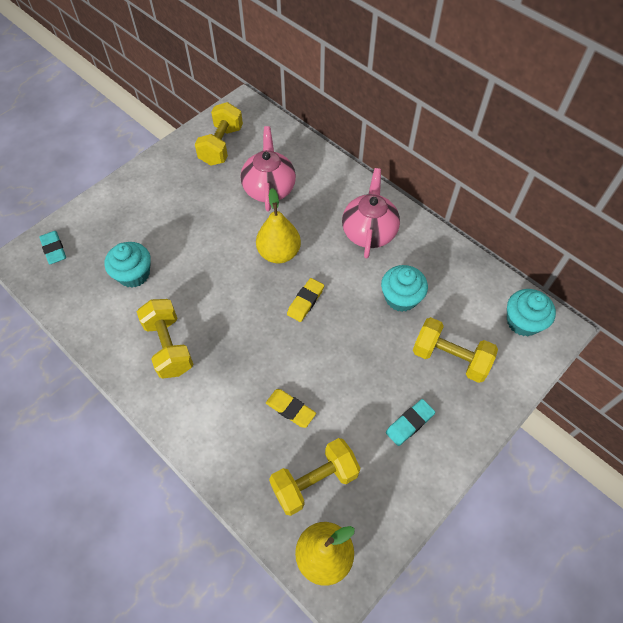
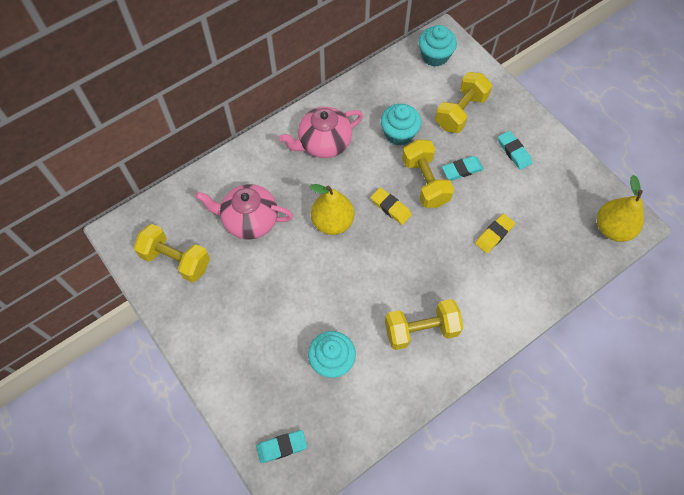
camera: 80 degrees left, 5 degrees up
yellow dumbbell [269,438,360,516] -> yellow dumbbell moved to [402,139,454,208]
pink teapot [342,168,400,258] -> pink teapot turned 45 degrees counterclockwise [279,106,363,158]
none -> turquoise eraser [442,156,484,180]

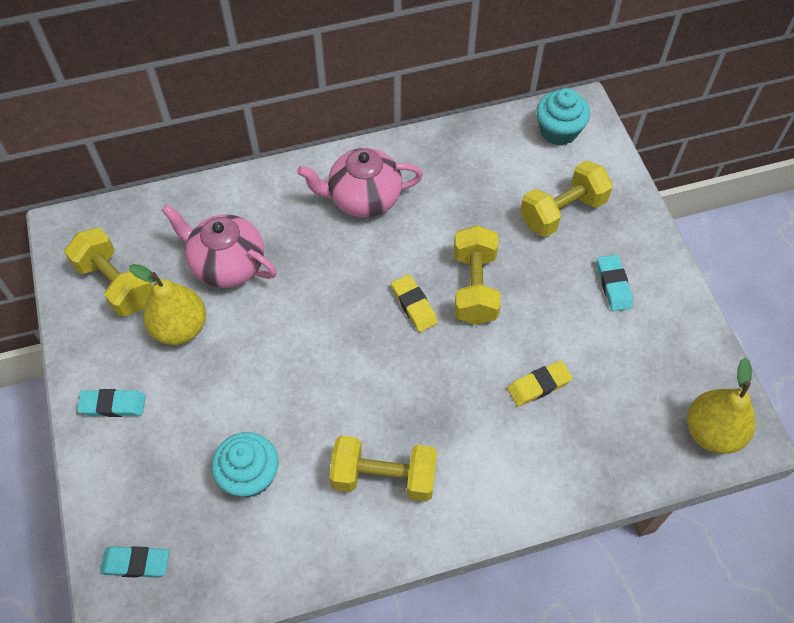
camera: 20 degrees right, 5 degrees down
yellow pear [309,184,354,235] -> yellow pear moved to [129,264,206,345]
turquoise cupcake [381,104,421,146] -> none
turquoise eraser [442,156,484,180] -> turquoise eraser moved to [77,389,145,417]

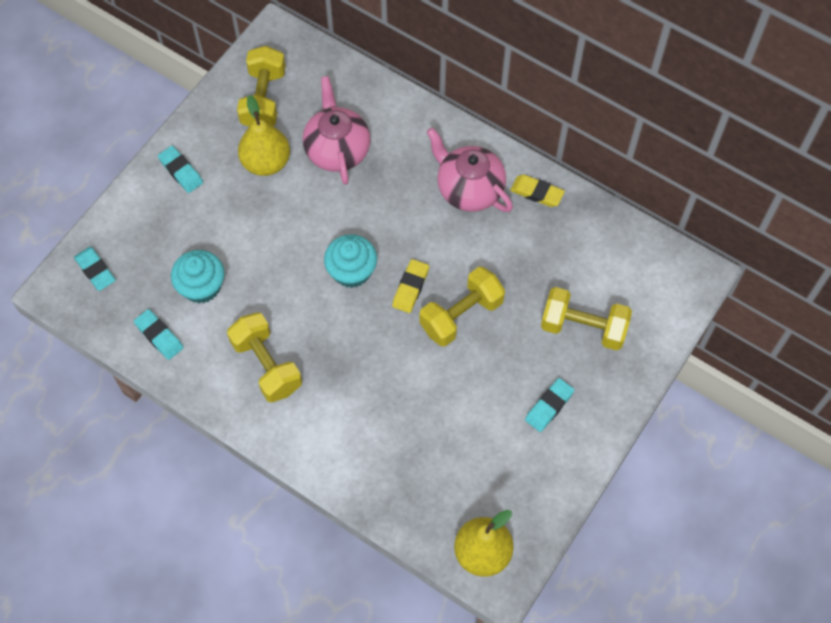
camera: 50 degrees right, 5 degrees up
yellow eraser [507,361,573,407] -> yellow eraser moved to [510,175,565,207]
turquoise cupcake [536,88,590,145] -> turquoise cupcake moved to [324,235,377,288]
none -> turquoise eraser [134,309,184,360]

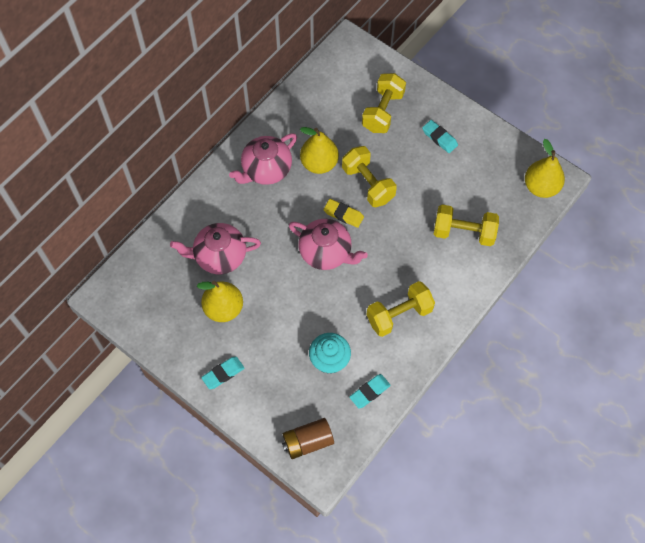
camera: 85 degrees left, 0 degrees up
turquoise eraser [74,247,116,291] -> brown battery [282,418,334,459]
yellow dumbbell [237,46,286,127] -> yellow dumbbell moved to [434,205,499,246]
turquoise cupcake [324,235,377,288] -> pink teapot [289,219,368,270]
yellow eraser [510,175,565,207] -> none
none -> yellow pear [300,127,339,174]

